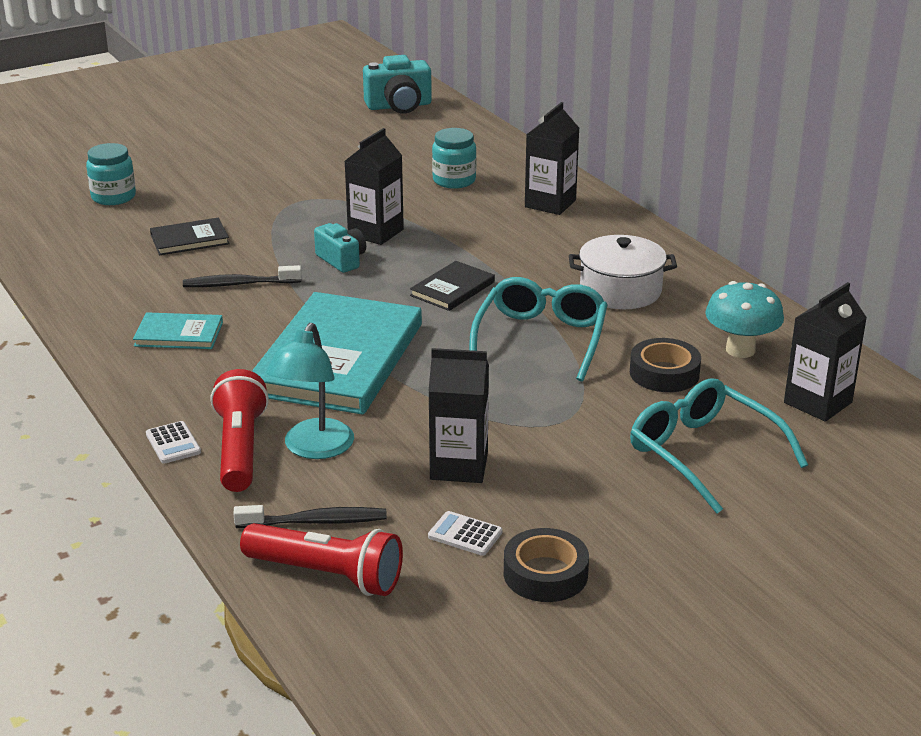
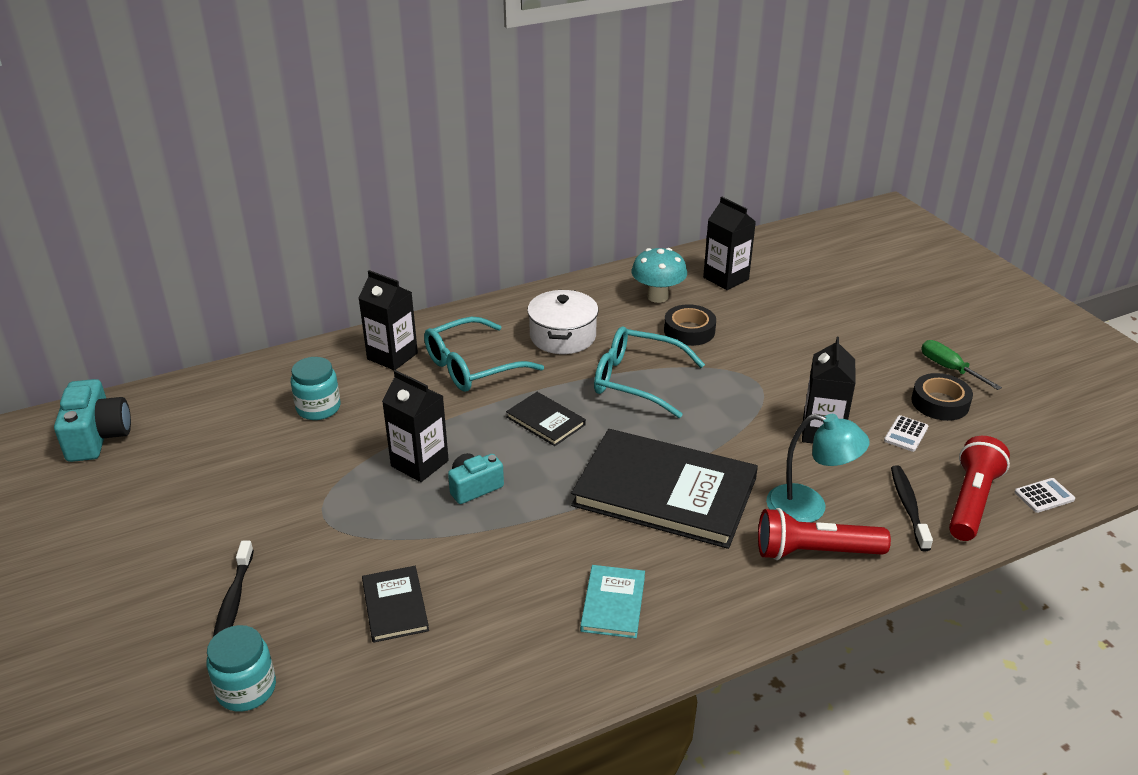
camera: 85 degrees left, 5 degrees up
white calculator [146,421,201,464] -> white calculator moved to [1014,478,1075,513]
black toothbrush [183,265,302,287] -> black toothbrush moved to [213,541,254,637]
turquoise book [252,292,422,415] -> black book [571,429,758,549]
turquoise glasses [630,378,808,514] -> turquoise glasses moved to [424,317,544,392]
none -> green screwdriver [921,340,1002,390]

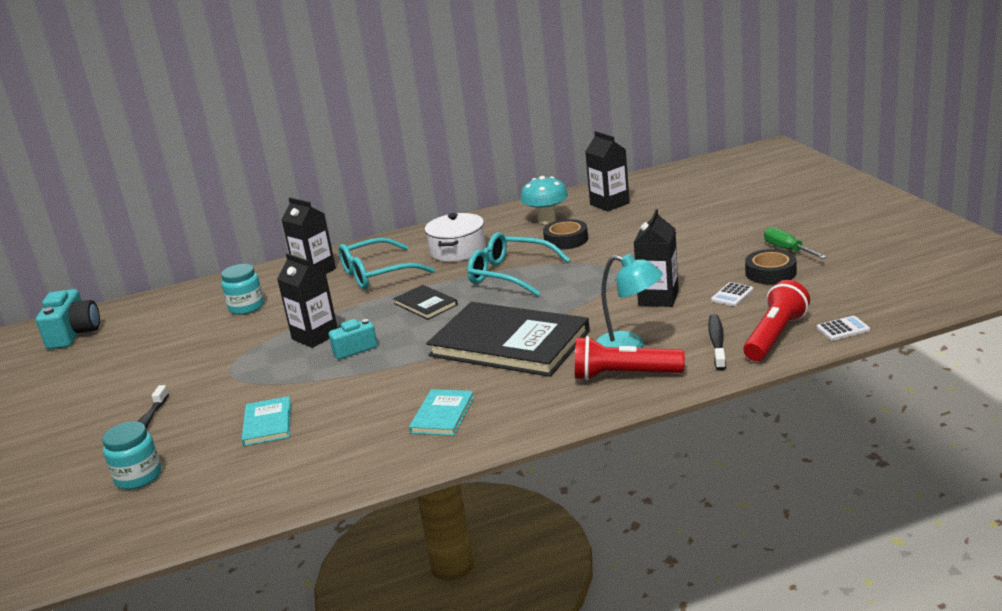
camera: 10 degrees right, 10 degrees down
black book [362,566,429,643] -> turquoise book [241,396,291,446]

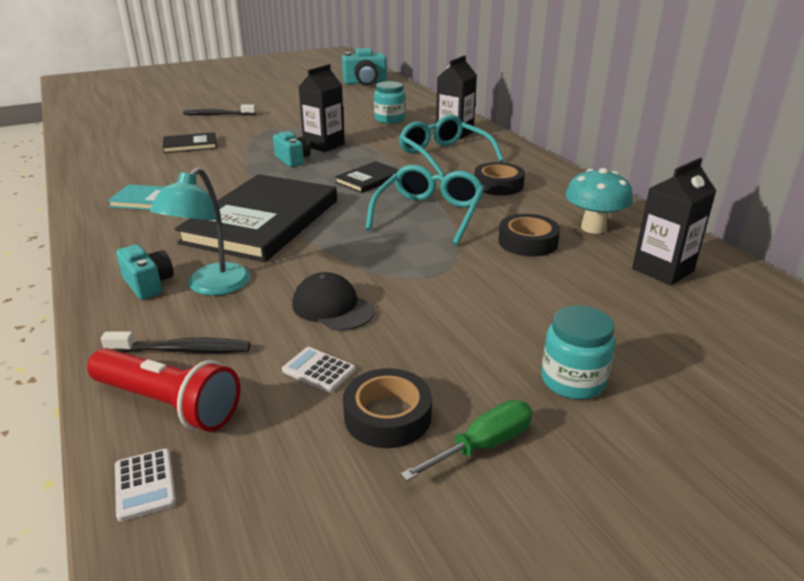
camera: 80 degrees right, 5 degrees up
turquoise jar [102,421,161,490] -> turquoise jar moved to [541,305,615,399]
turquoise book [241,396,291,446] -> black book [162,132,217,153]
white pot [425,213,486,262] -> black tape [474,162,525,195]
red flashlight [575,336,685,380] -> turquoise camera [116,245,174,300]
black carton [634,209,679,307] -> black cap [292,272,375,331]

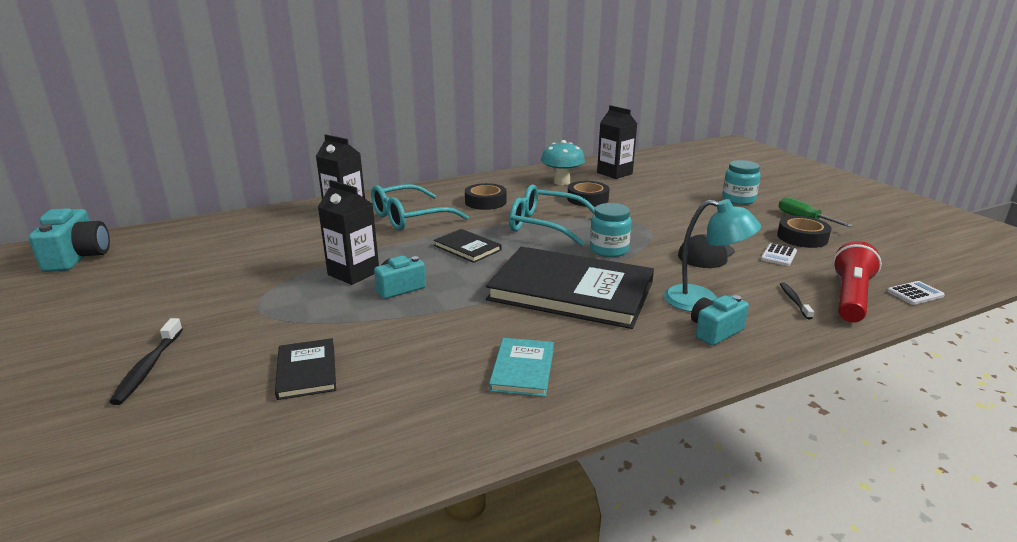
camera: 90 degrees left, 5 degrees down
black toothbrush [101,332,250,353] -> black toothbrush [780,282,814,319], size x0.63
turquoise jar [374,81,405,123] -> turquoise jar moved to [590,203,632,257]

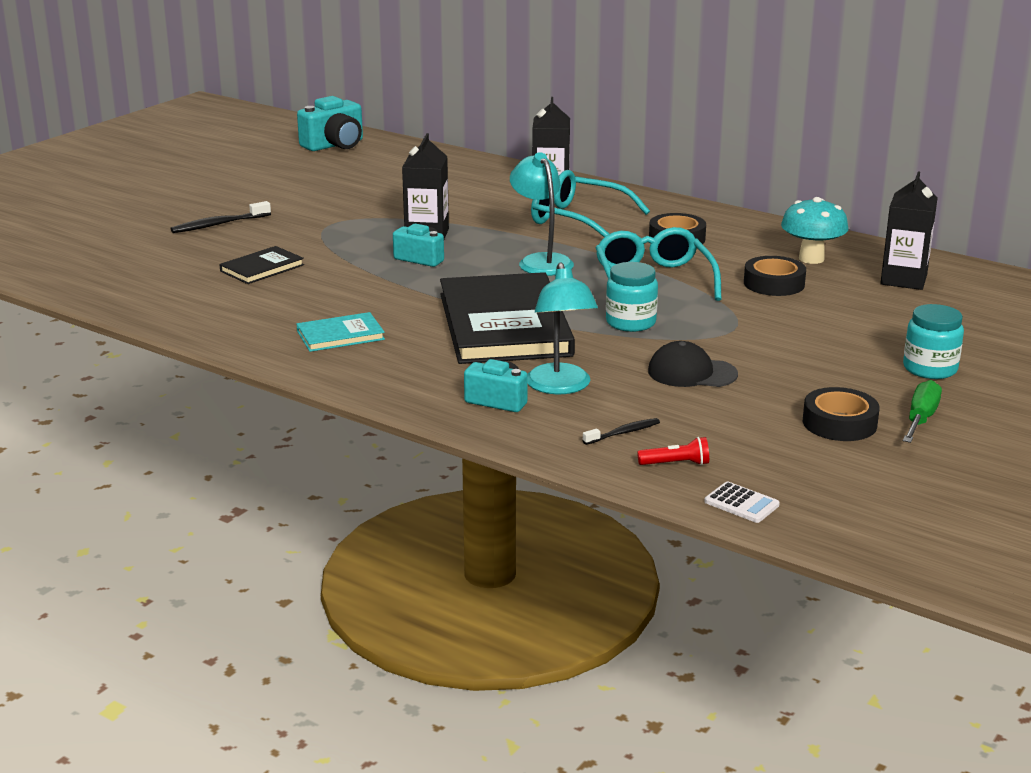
camera: 60 degrees right, 0 degrees up
black book [434,229,502,263] -> turquoise lamp [510,152,574,276]
white calculator [761,243,797,266] -> none
red flashlight [833,241,882,323] -> red flashlight [637,437,709,465], size x0.48

